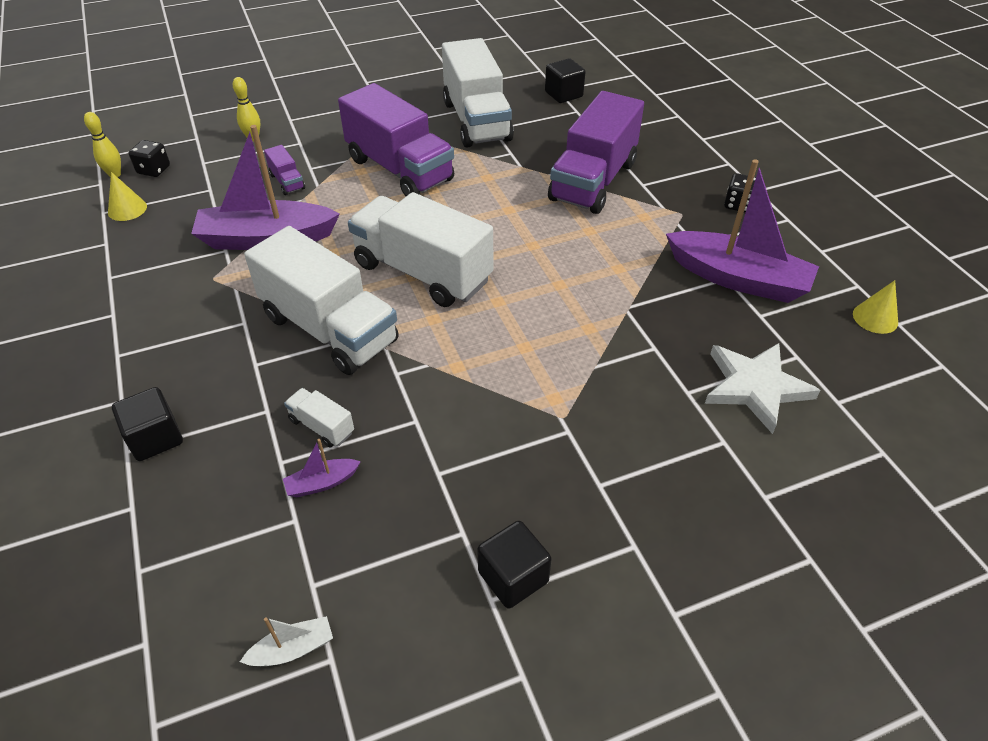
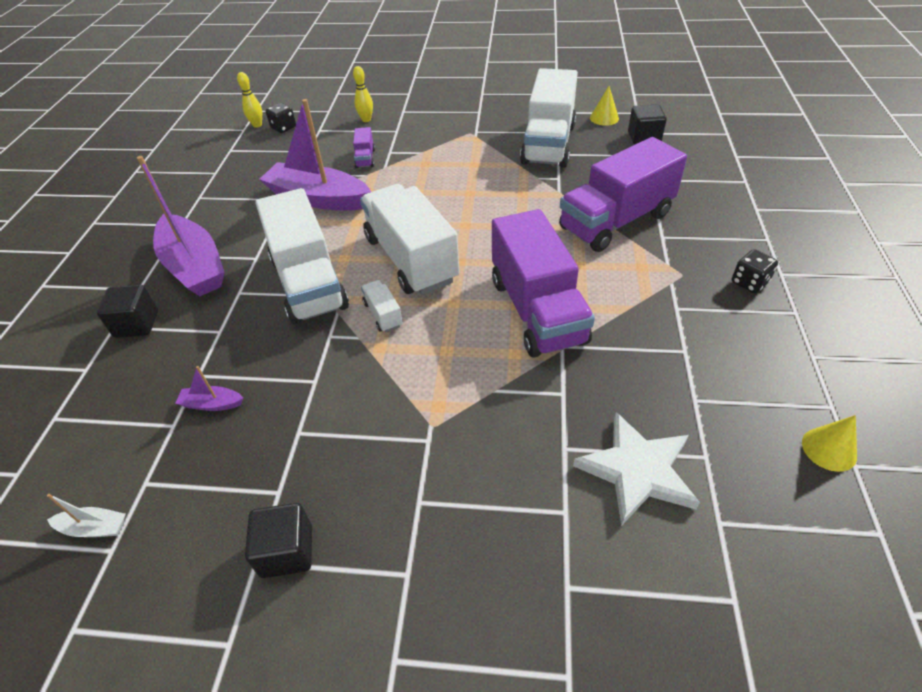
camera: 30 degrees right, 0 degrees up
yellow cone [108,172,147,221] -> yellow cone moved to [590,86,619,126]
white truck [284,388,354,448] -> white truck moved to [361,280,403,332]
purple truck [338,83,454,196] -> purple truck moved to [492,209,595,358]
purple boat [666,159,819,303] -> purple boat moved to [137,156,225,296]

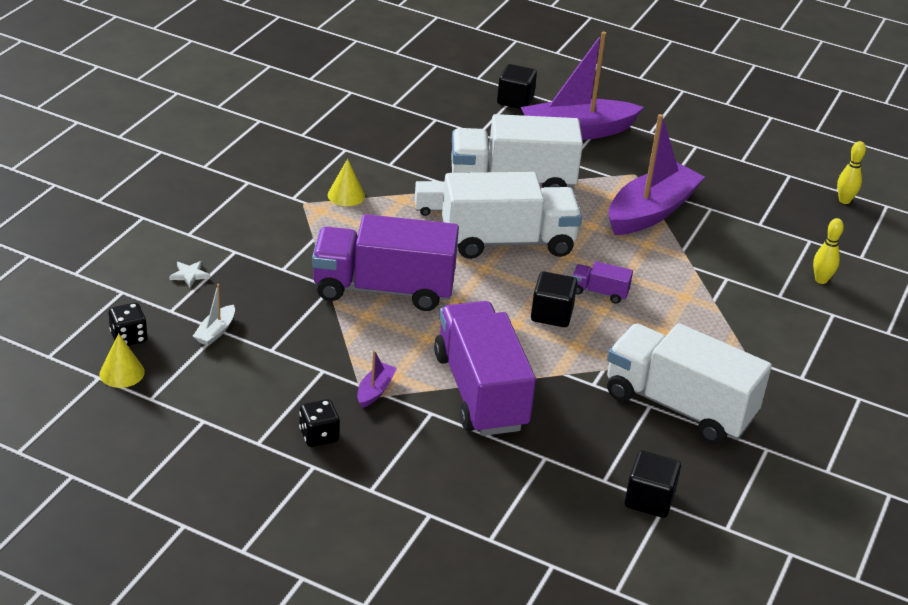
camera: 105 degrees right, 10 degrees down
white boat [47,494,126,537] -> white boat moved to [193,284,235,346]
purple boat [175,366,243,411] -> purple boat moved to [357,350,397,408]
black cube [245,503,312,578] -> black cube moved to [531,271,578,327]
black dice [266,103,296,133] -> black dice moved to [109,303,147,346]
purple truck [353,127,375,169] -> purple truck moved to [572,261,633,304]
white star [573,412,700,526] -> white star [169,261,210,288], size x0.41
yellow cone [590,86,619,126] -> yellow cone moved to [328,159,365,206]

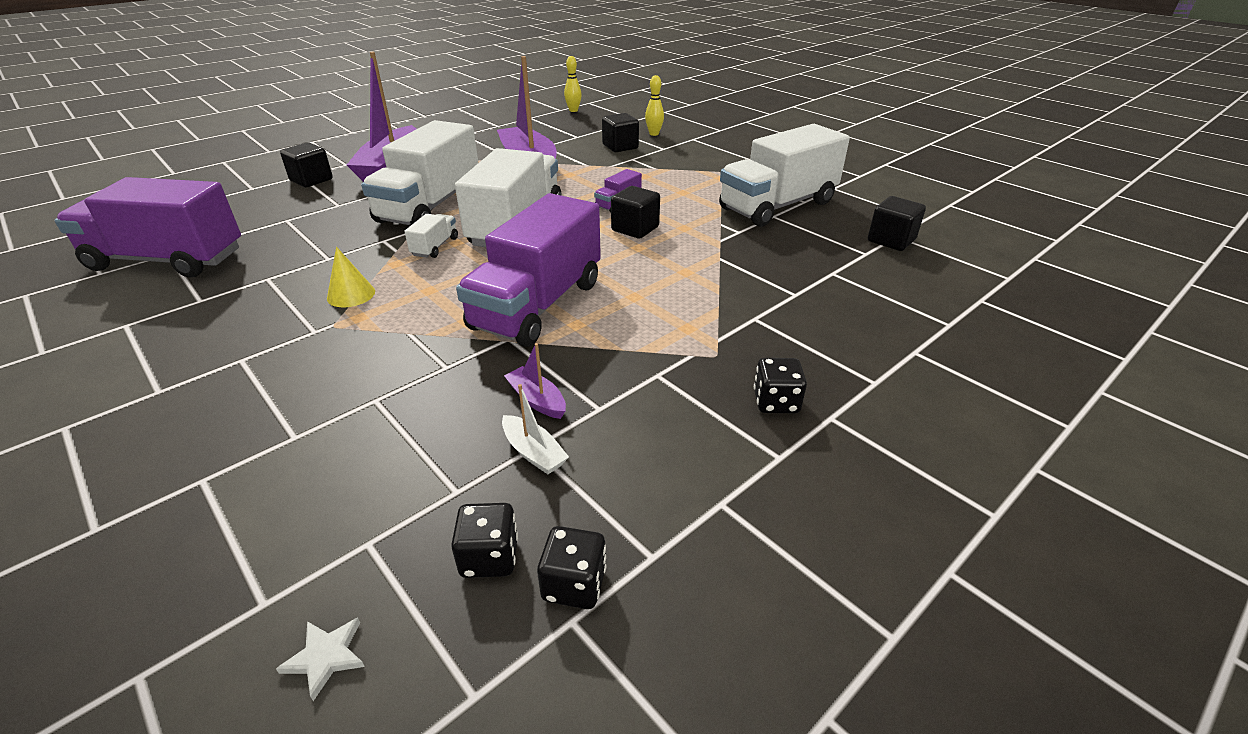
camera: 65 degrees left, 0 degrees up
yellow cone [99,333,145,388] -> black dice [537,526,607,609]
white star [169,261,210,288] -> white star moved to [276,618,365,701]
purple boat [357,350,397,408] -> purple boat moved to [504,343,566,419]
purple truck [434,301,536,436] -> purple truck moved to [54,177,241,278]
none -> black cube [602,113,639,152]

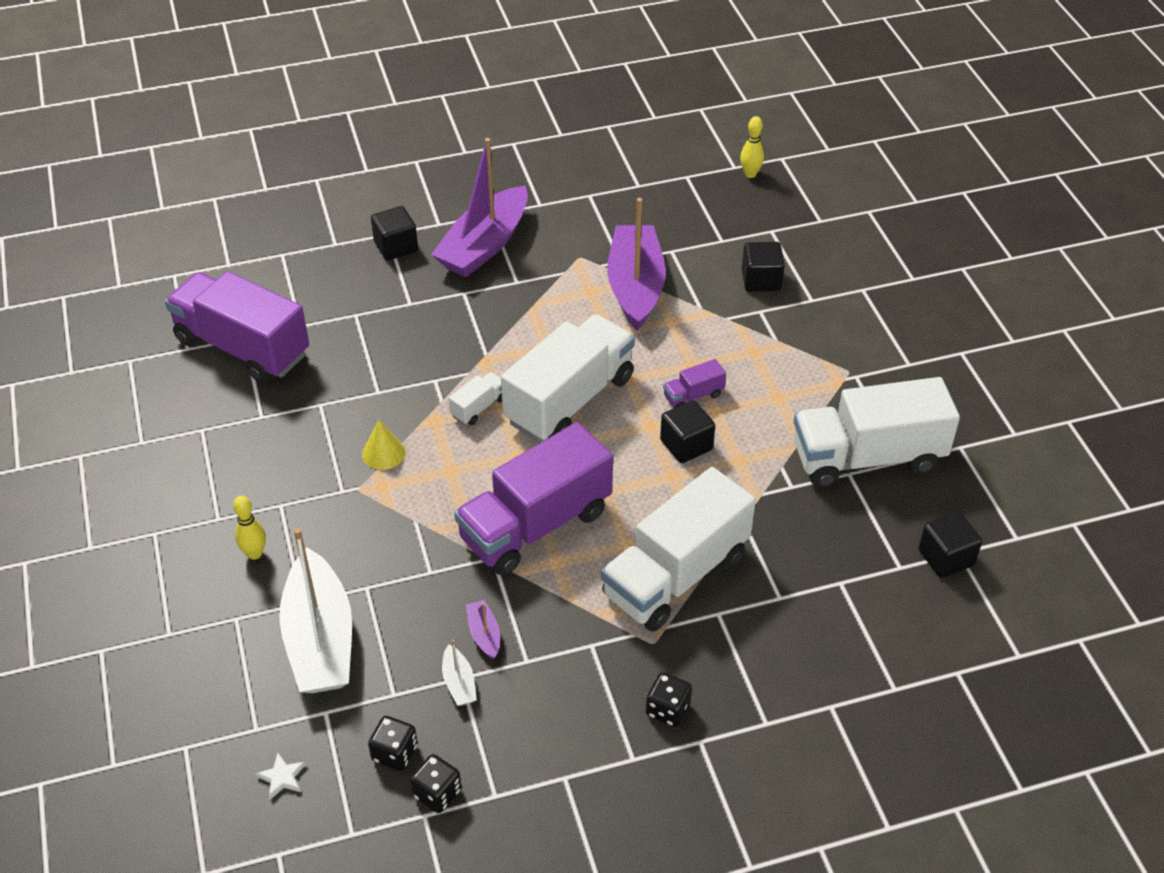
camera: 25 degrees right, 10 degrees up
white truck [361,120,478,225] -> white truck moved to [601,467,756,632]
yellow bowling pin [645,75,664,136] -> yellow bowling pin moved to [233,495,266,560]
none -> white boat [279,528,352,693]

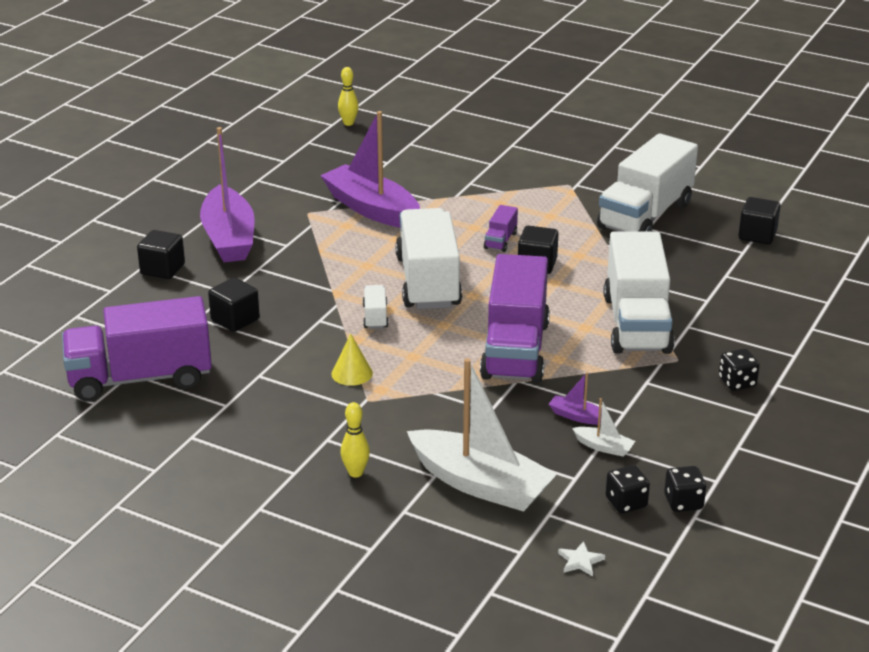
camera: 45 degrees left, 15 degrees down
black cube [742,242,785,292] -> black cube moved to [208,277,260,332]

